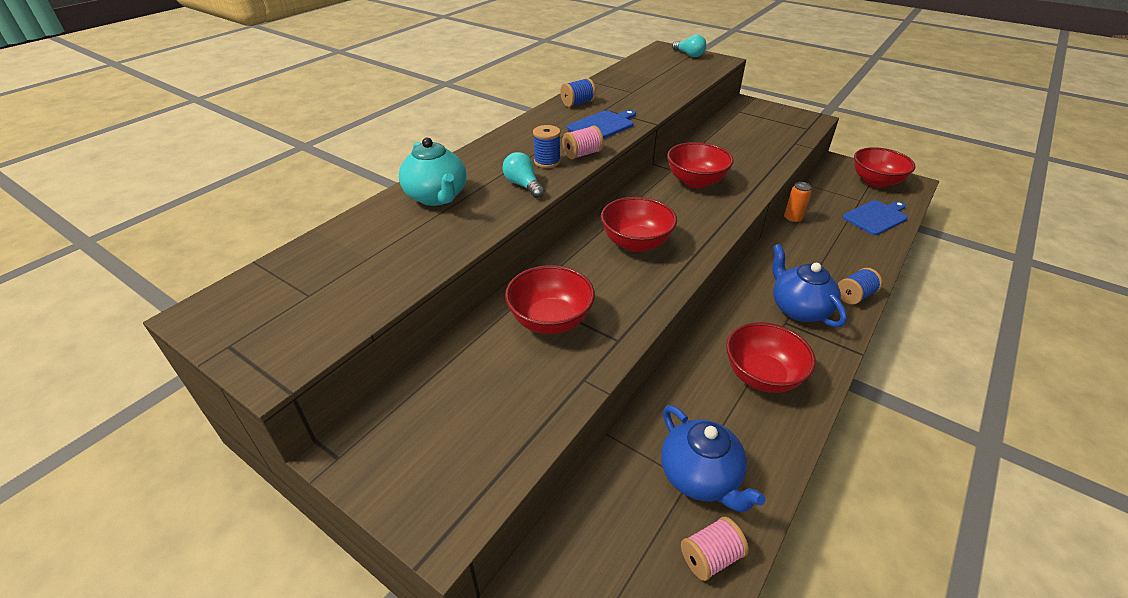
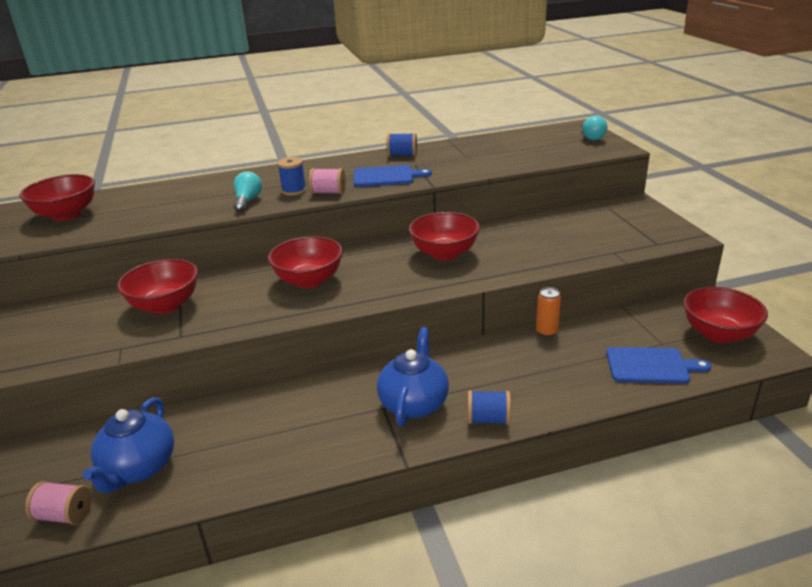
camera: 40 degrees right, 10 degrees down
turquoise teapot [399,138,466,206] -> none
red bowl [726,322,816,393] -> red bowl moved to [19,174,95,221]

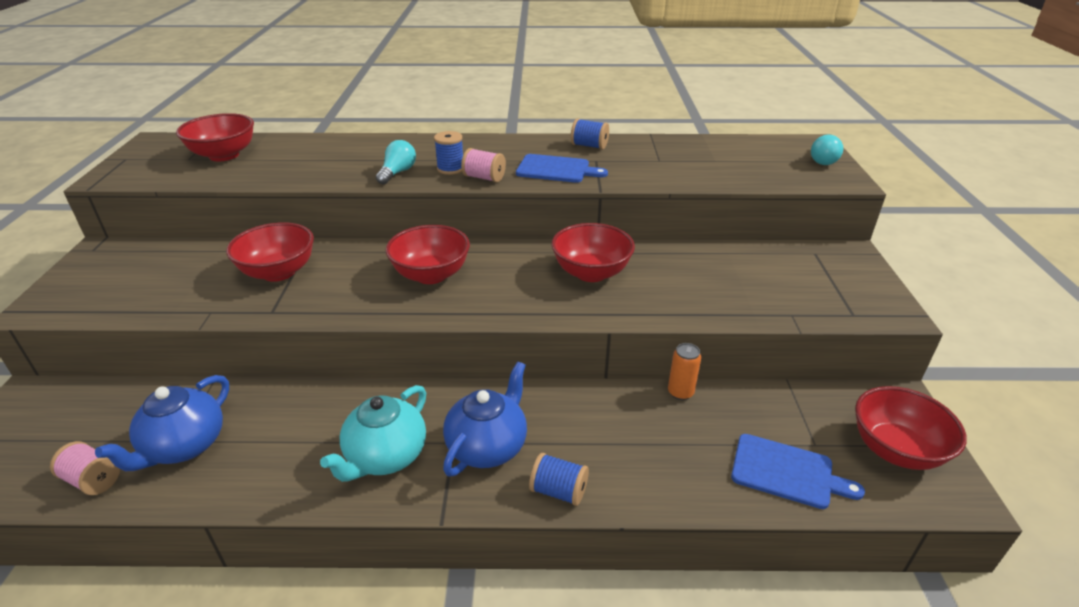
camera: 15 degrees right, 5 degrees up
none -> turquoise teapot [320,385,426,482]

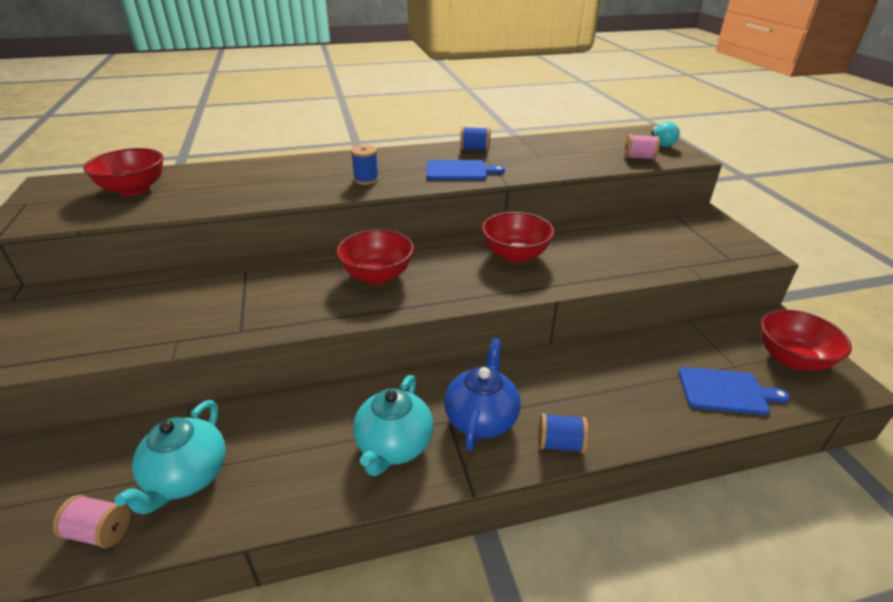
camera: 15 degrees left, 0 degrees up
blue teapot [95,375,229,471] -> turquoise teapot [114,400,226,514]
red bowl [226,222,314,282] -> none
turquoise light bulb [376,140,416,184] -> none
pink spool [461,148,506,183] -> pink spool moved to [624,134,660,160]
orange can [668,343,701,400] -> none

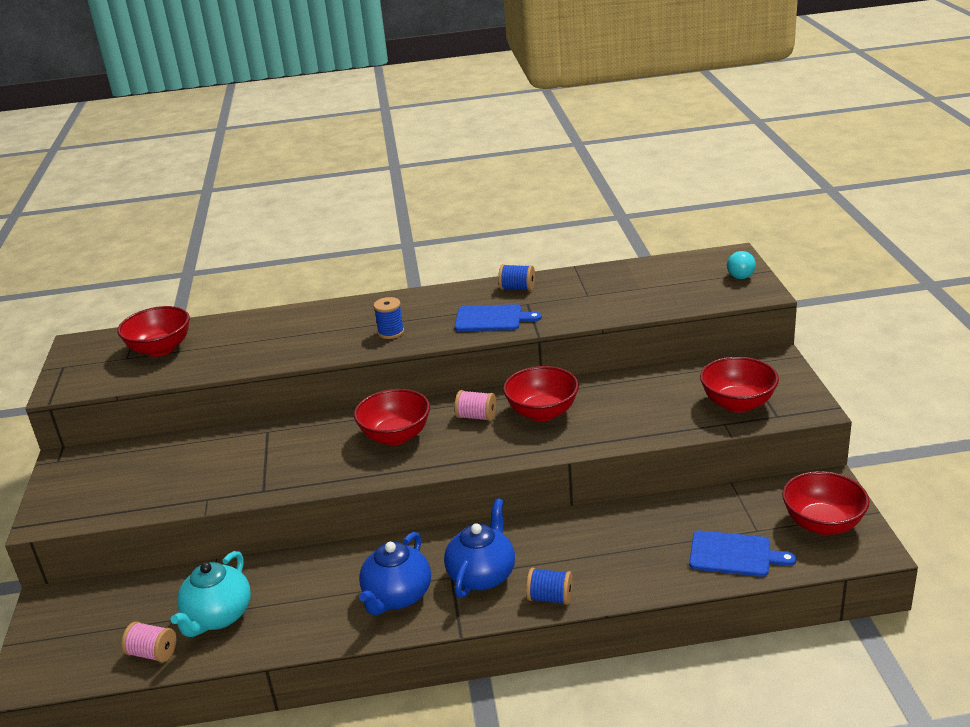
camera: 10 degrees right, 5 degrees down
turquoise teapot [353,375,433,476] -> blue teapot [359,532,431,615]
pink spool [624,134,660,160] -> pink spool moved to [455,390,496,421]
none -> red bowl [700,357,779,412]

